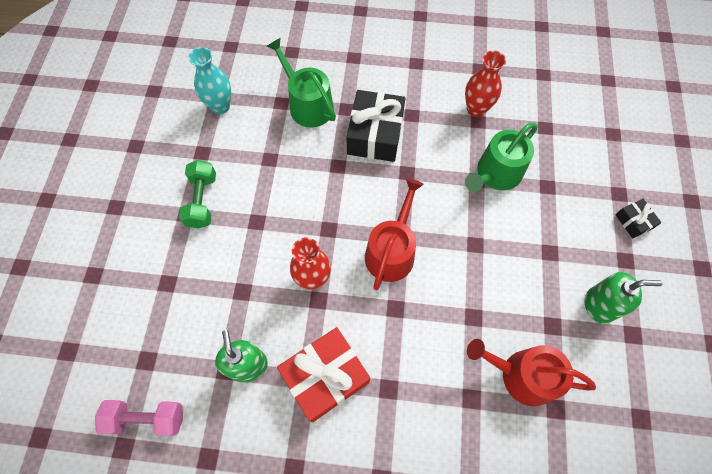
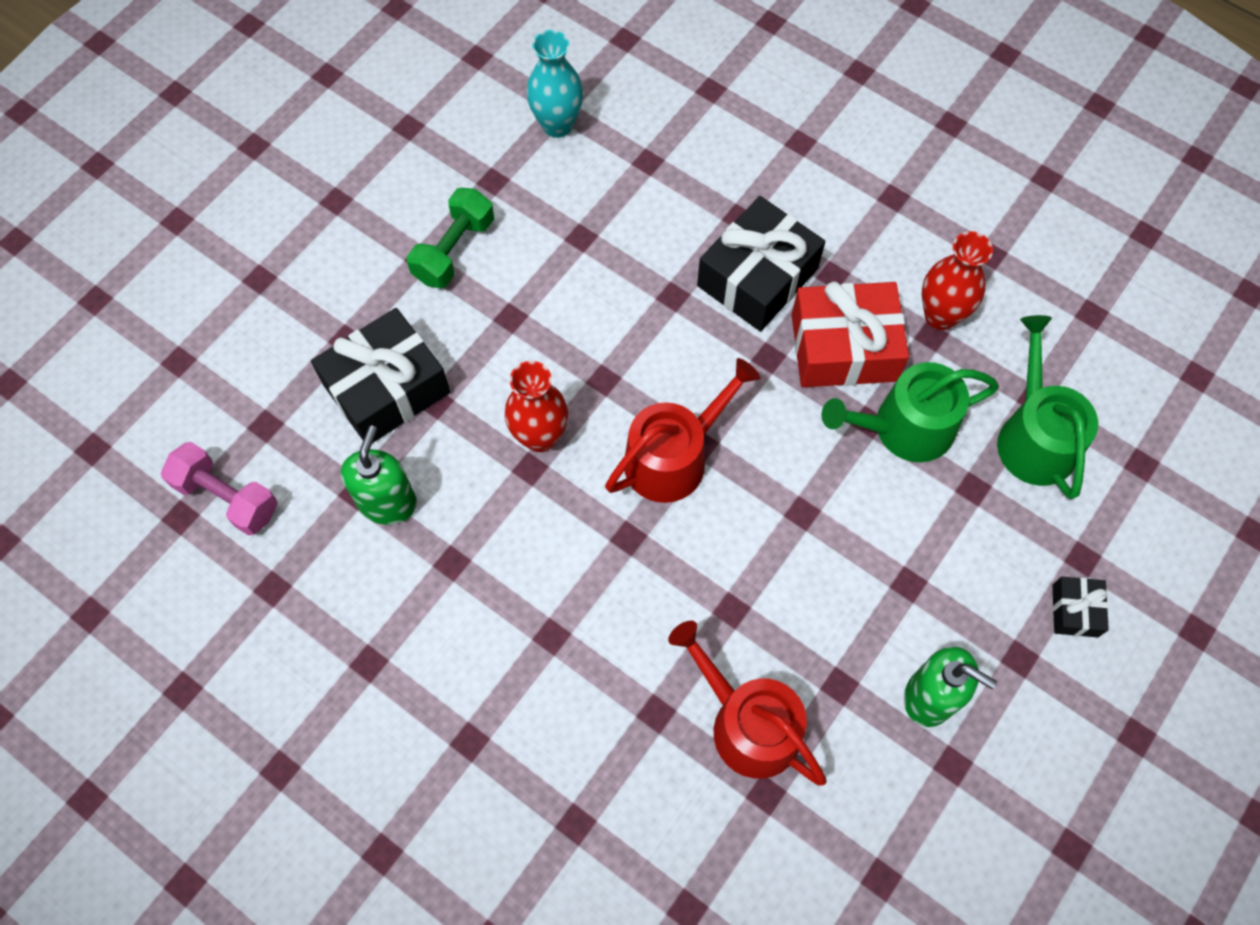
camera: 30 degrees right, 0 degrees up
green watering can [267,38,336,128] -> green watering can moved to [997,315,1098,499]
red gift [277,327,370,422] -> red gift moved to [792,282,909,387]
none -> black gift [311,308,450,443]

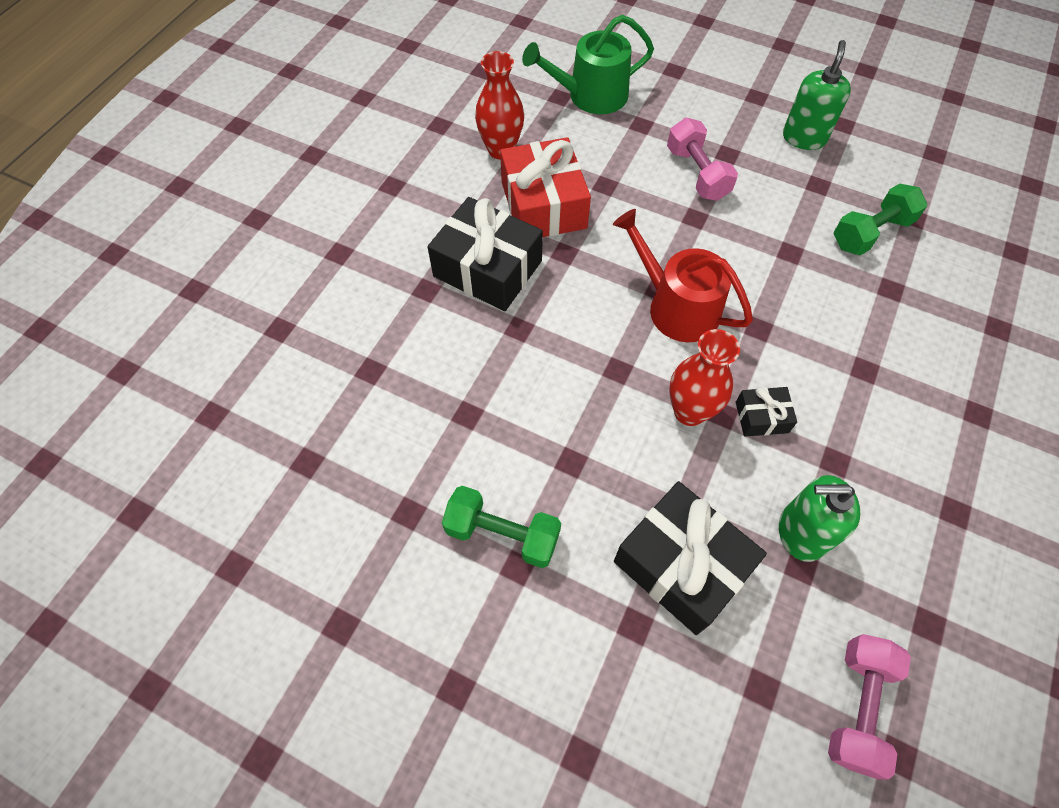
camera: 100 degrees left, 5 degrees down
turquoise vase [527,30,583,138] -> none
red watering can [668,621,827,786] -> green dumbbell [834,183,927,256]
green watering can [822,362,999,462] -> none
black gift [1052,577,1109,637] -> black gift moved to [736,387,797,437]
none -> pink dumbbell [667,118,738,201]

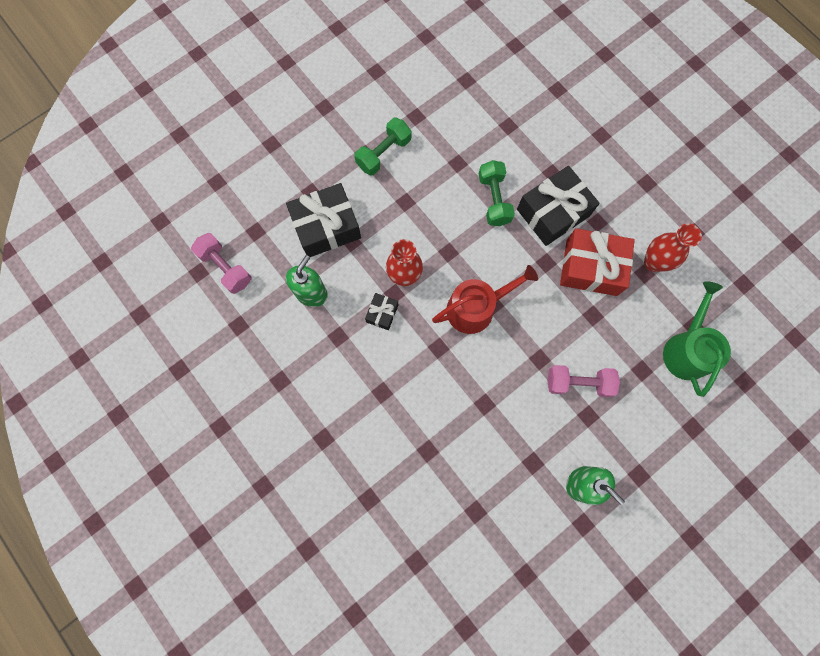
camera: 115 degrees right, 15 degrees up
green dumbbell [834,183,927,256] -> green dumbbell moved to [479,160,515,226]

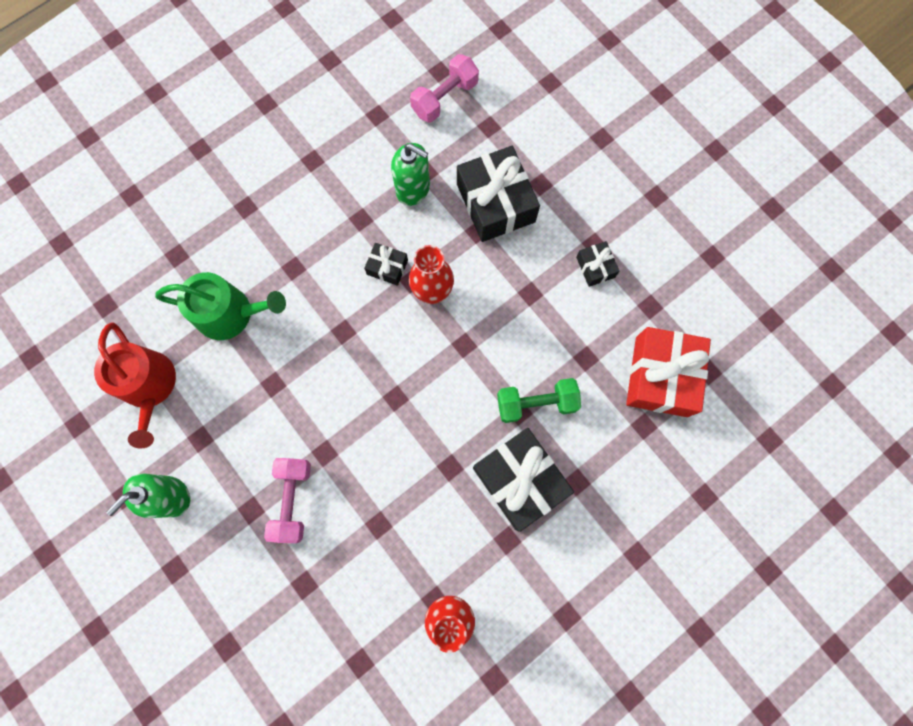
camera: 90 degrees right, 0 degrees up
green dumbbell [354,118,411,175] -> black gift [576,241,619,287]
red watering can [432,265,538,334] -> red watering can moved to [94,322,176,449]
red gift [560,228,635,296] -> red gift moved to [626,327,711,417]
green watering can [663,281,731,397] -> green watering can moved to [155,272,286,340]

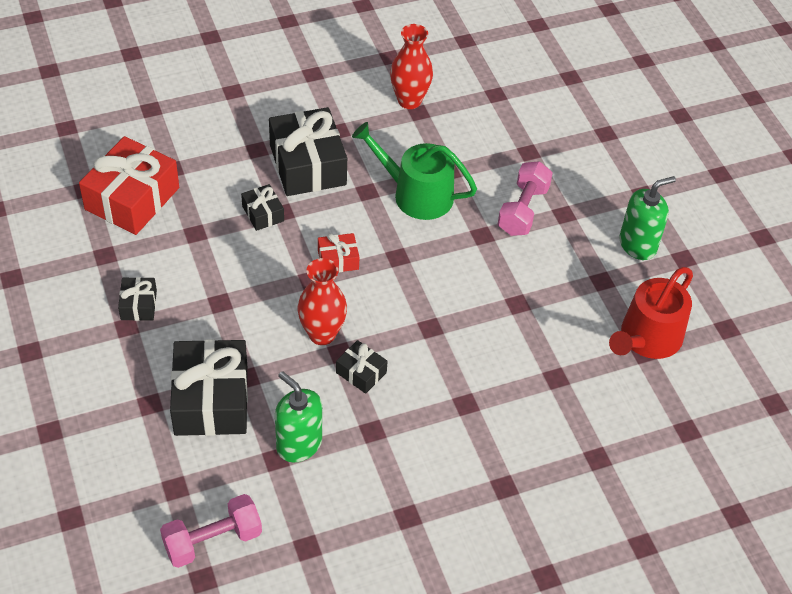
camera: 165 degrees left, 25 degrees down
red watering can [94,322,176,449] -> red watering can turned 135 degrees counterclockwise [609,267,693,359]
green watering can [155,272,286,340] -> green watering can moved to [352,122,477,220]
green dumbbell [497,378,581,423] -> black gift [241,184,284,231]
none -> red gift [318,233,359,272]

